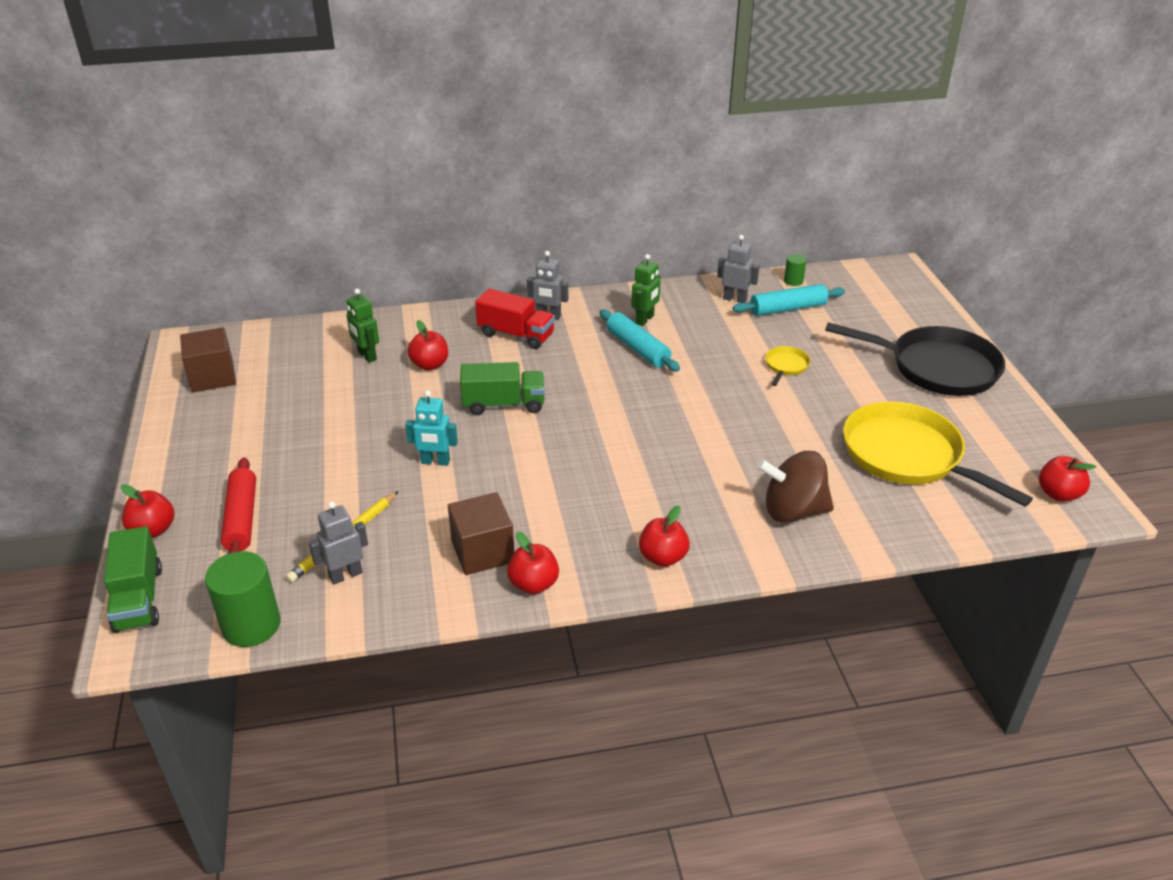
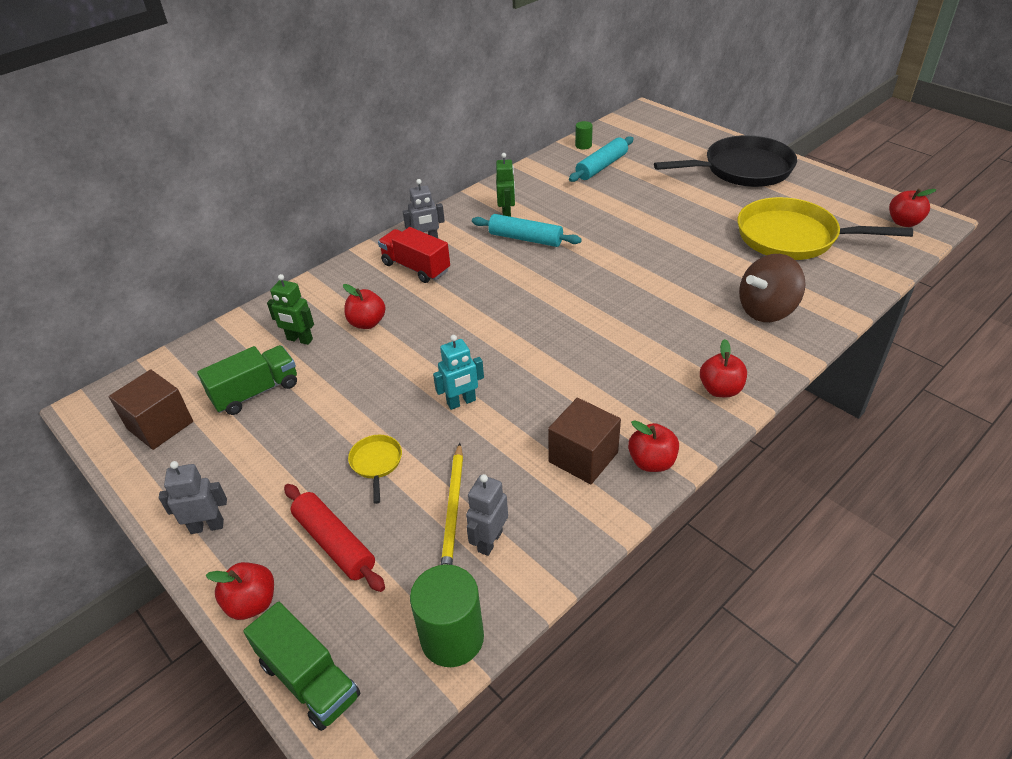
camera: 30 degrees left, 5 degrees up
green truck [460,362,545,415] -> green truck moved to [197,345,297,415]
red truck [475,289,555,349] -> red truck turned 135 degrees counterclockwise [378,227,450,283]
grey robot [717,235,759,303] -> grey robot moved to [159,461,227,534]
yellow pan [765,346,810,386] -> yellow pan moved to [348,435,402,504]

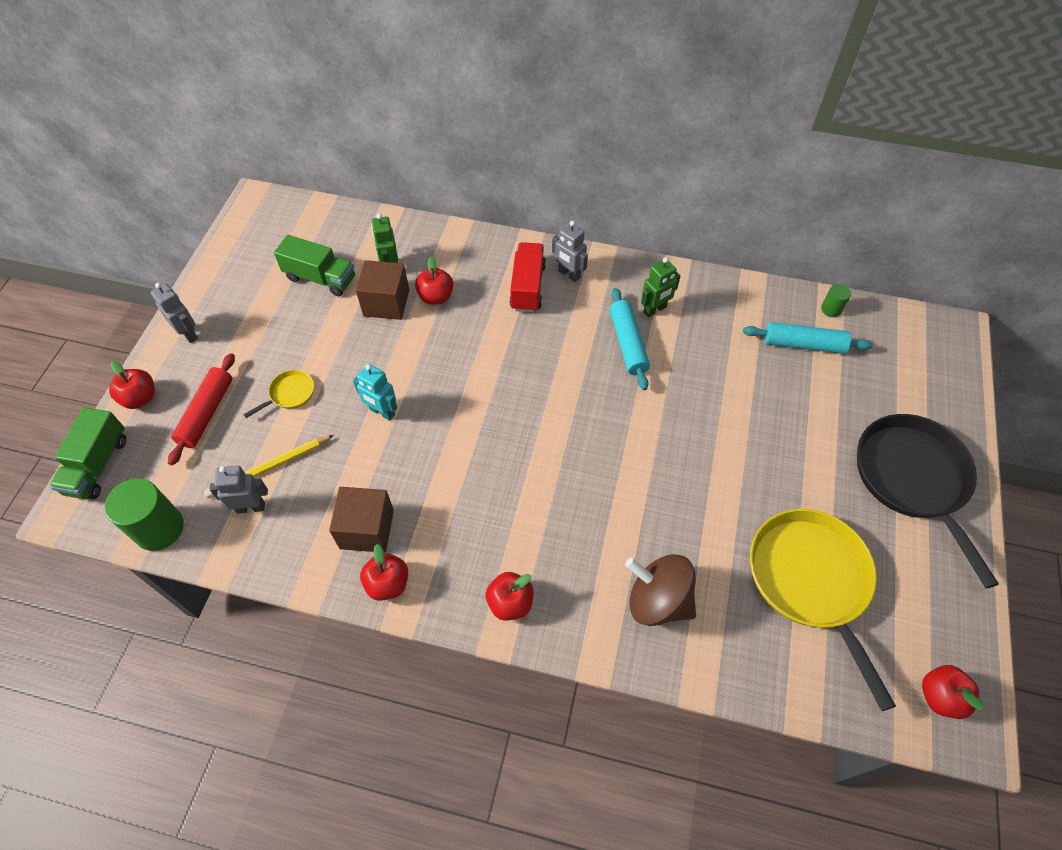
camera: 55 degrees right, 15 degrees up
brown cube [109,369,193,450] -> brown cube moved to [356,260,409,320]
black pan [654,135,797,187] -> black pan turned 150 degrees counterclockwise [857,414,999,588]

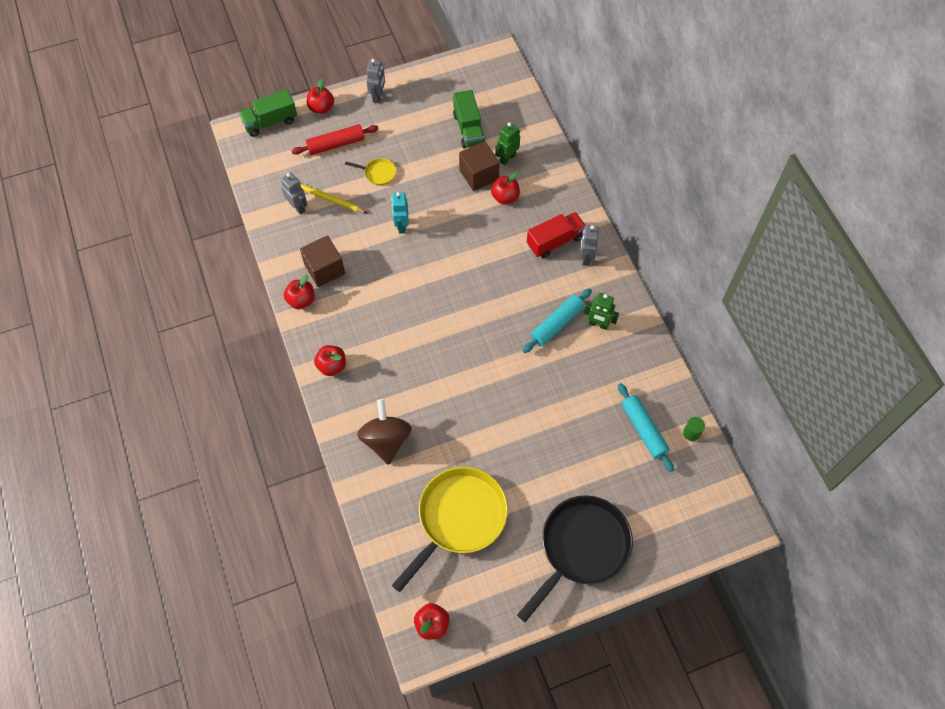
camera: 55 degrees right, 5 degrees up
green cylinder [105,478,184,551] -> none

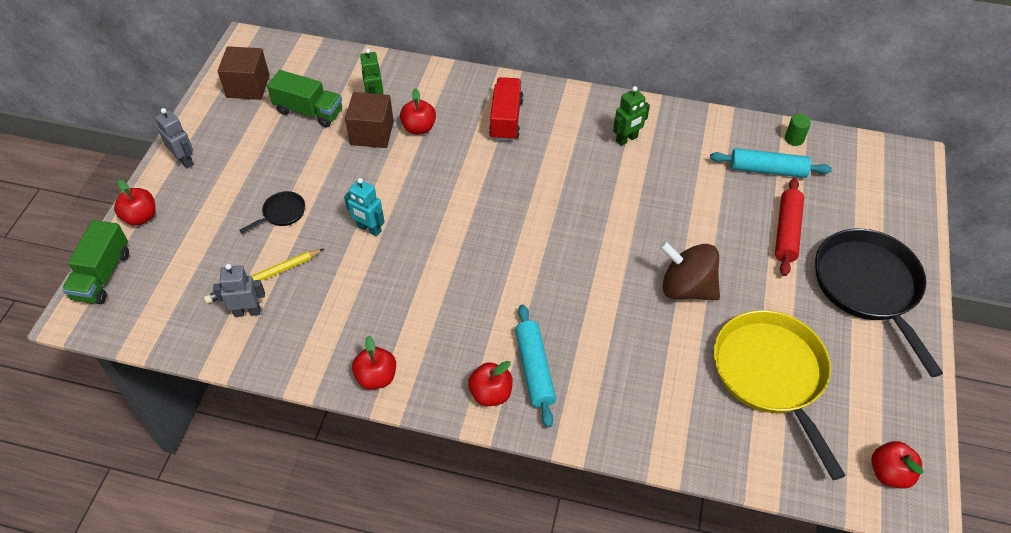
camera: 55 degrees left, 10 degrees down
red rolling pin [292,124,378,155] -> red rolling pin moved to [775,178,804,276]
brown cube [300,235,345,287] -> brown cube moved to [218,46,270,100]
yellow pan [345,158,396,185] -> black pan [240,191,305,233]
brown spinning top [357,399,412,465] -> brown spinning top moved to [660,241,720,300]
turquoise rolling pin [522,289,592,353] -> turquoise rolling pin moved to [515,304,556,428]
grey robot [580,225,599,266] -> none

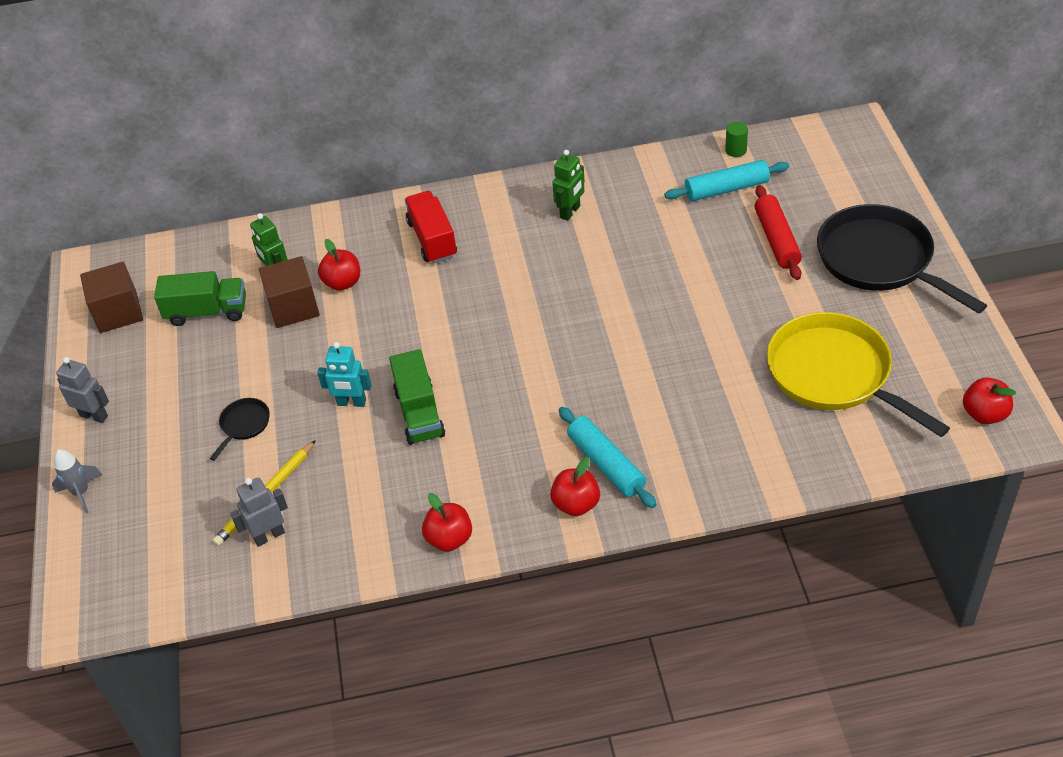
camera: 20 degrees left, 5 degrees down
green truck [62,220,129,304] -> green truck moved to [389,349,445,445]
red apple [114,179,156,226] -> grey rocket [52,449,102,513]
brown spinning top [660,241,720,300] -> none

